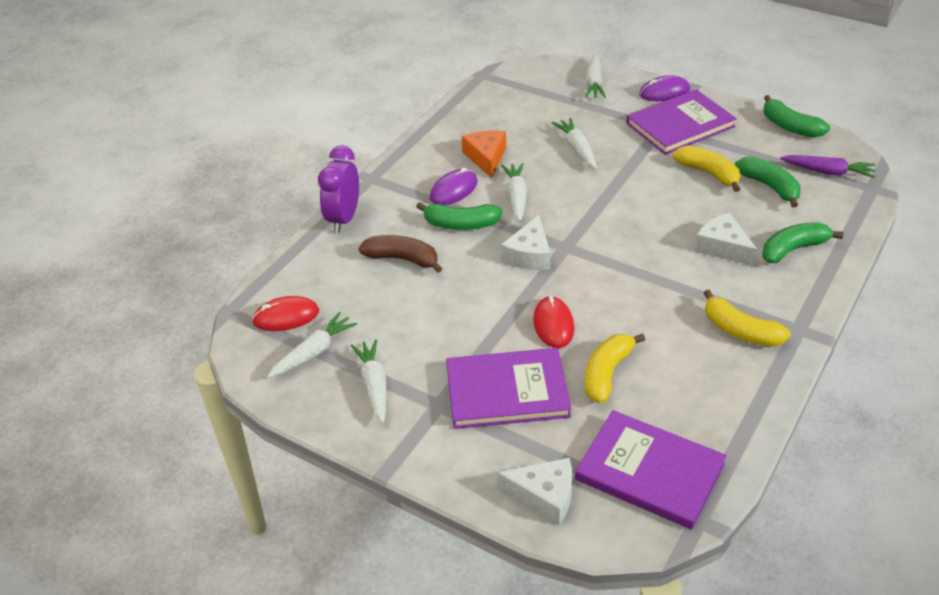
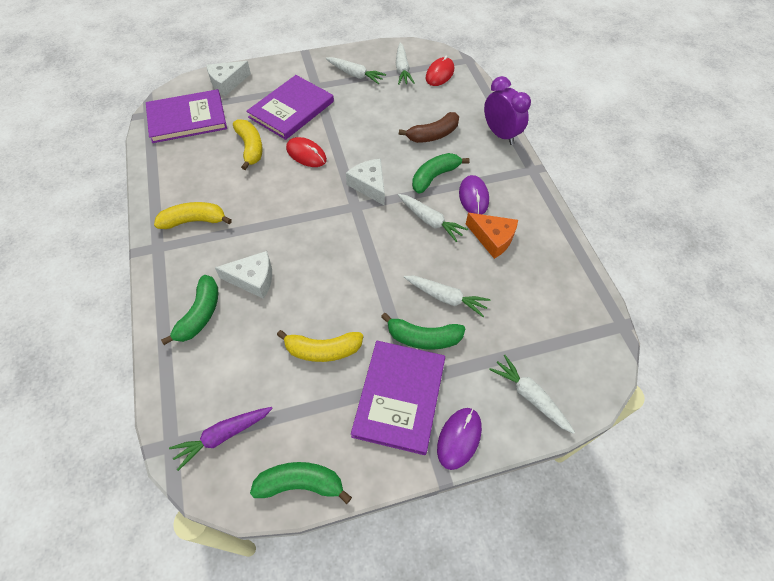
camera: 130 degrees right, 15 degrees up
green banana [735,156,801,208] -> green banana moved to [381,313,465,350]

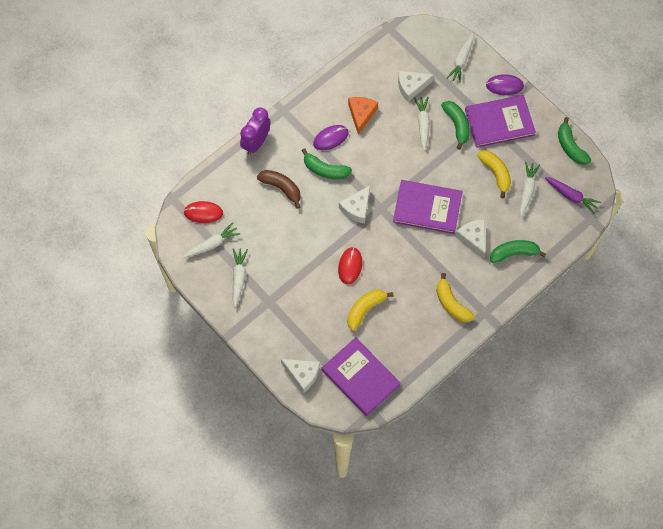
camera: 115 degrees left, 10 degrees up
purple book [246,75,334,140] -> purple book moved to [393,180,463,234]
white carrot [398,194,468,242] -> white carrot moved to [520,162,540,217]
none -> white cheese [398,71,434,102]

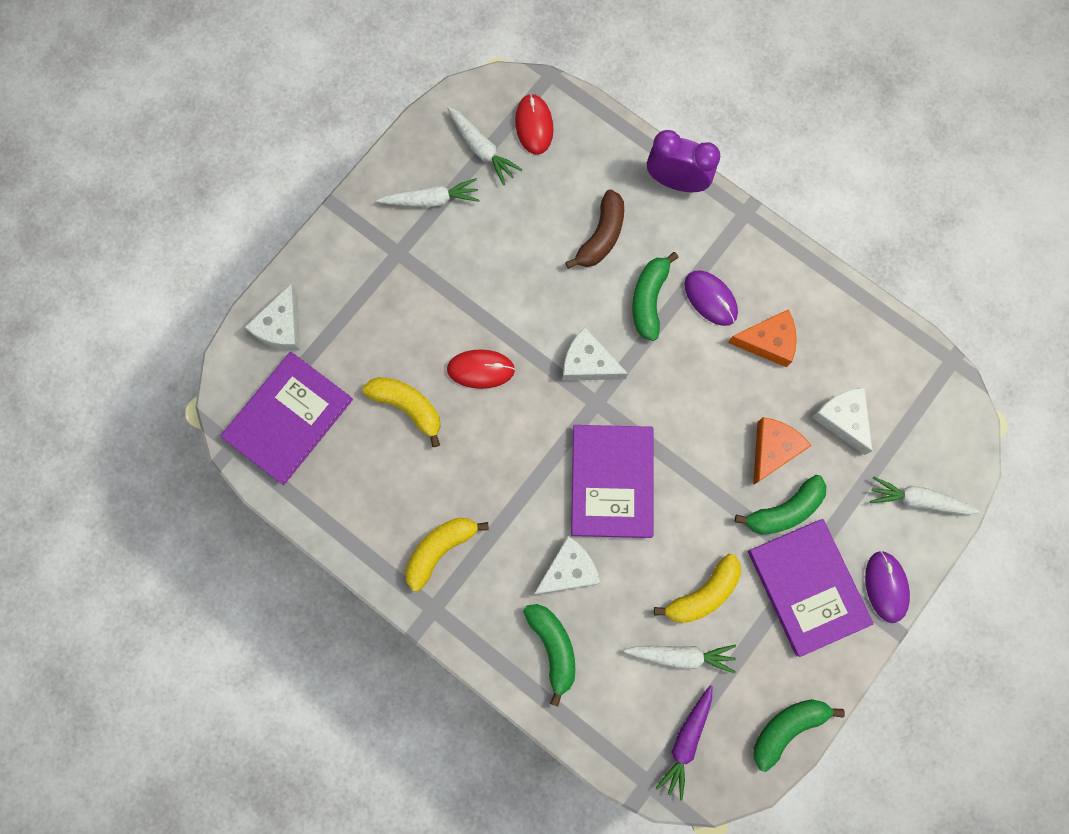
camera: 80 degrees right, 10 degrees up
white carrot [414,97,430,150] -> orange cheese [753,417,812,485]

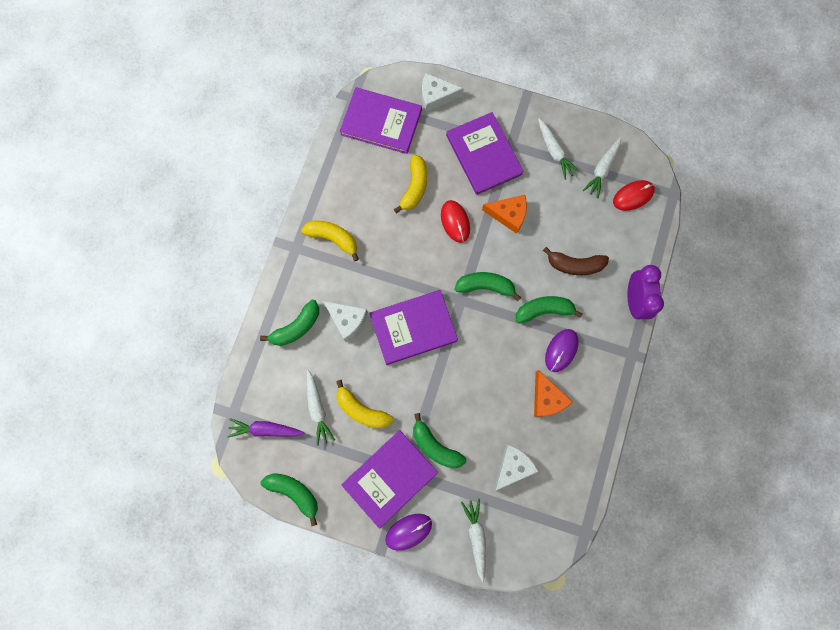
camera: 70 degrees right, 0 degrees up
white cheese [563,327,628,381] -> green banana [455,272,521,301]
orange cheese [753,417,812,485] -> orange cheese moved to [482,195,527,234]
none -> purple book [446,112,524,195]

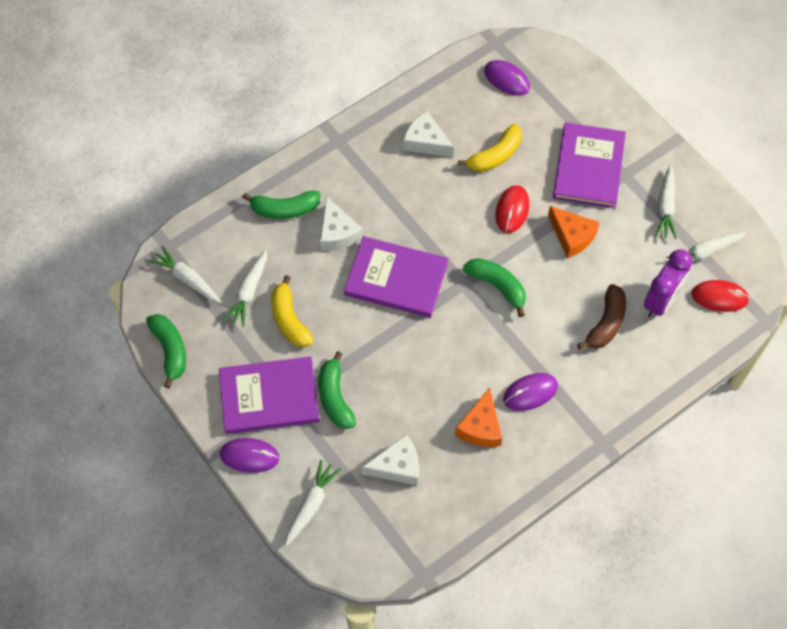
camera: 35 degrees right, 15 degrees down
purple carrot [227,418,304,437] -> white carrot [148,246,221,303]
yellow banana [301,220,359,261] -> none
purple book [340,87,422,154] -> purple mouse [484,60,530,96]
white cheese [422,73,464,113] -> white cheese moved to [403,111,454,157]
green banana [516,296,583,323] -> none
brown banana [543,247,609,275] -> brown banana turned 105 degrees counterclockwise [577,284,626,350]
purple clock [627,265,664,319] -> purple clock moved to [644,250,692,319]

